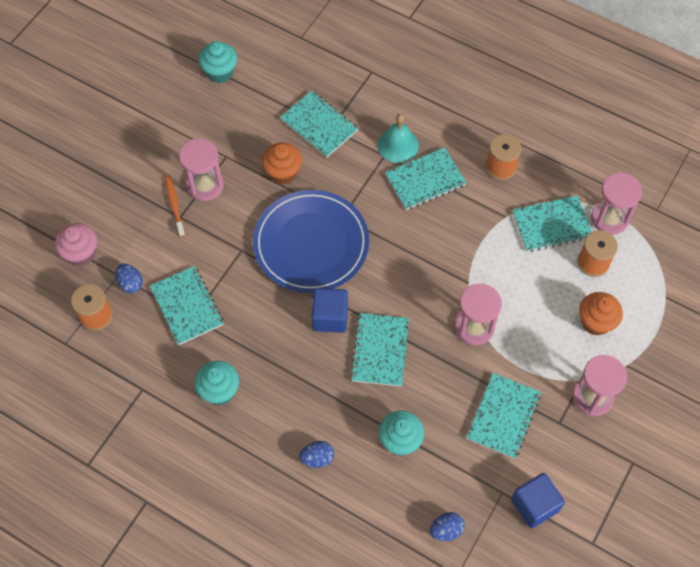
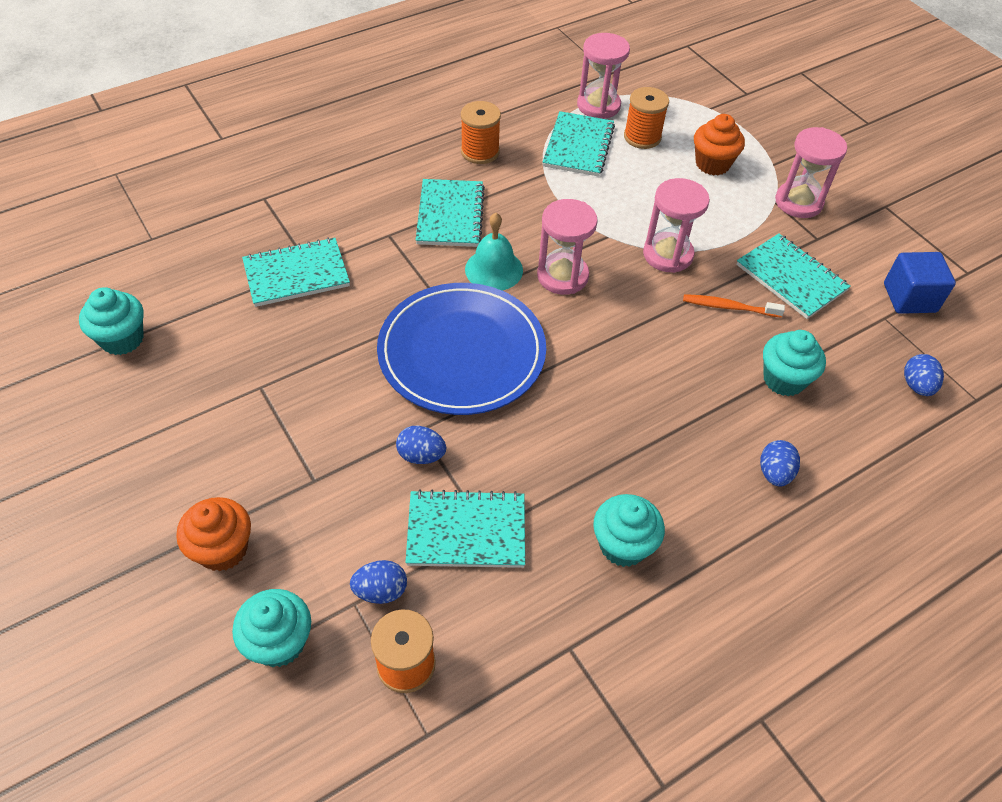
camera: 65 degrees left, 10 degrees down
pink cupcake [55,223,97,266] -> turquoise cupcake [232,589,311,667]
orange toothbrush [165,176,185,237] -> orange toothbrush moved to [683,294,785,317]
pink hourglass [179,139,224,201] -> pink hourglass moved to [537,199,598,295]
orange cupcake [262,142,302,185] -> orange cupcake moved to [176,497,251,572]
blue cube [311,288,348,333] -> none
turquoise notebook [350,313,409,387] -> none
turquoise bell [378,114,419,163] -> turquoise bell moved to [465,213,523,291]
none -> blue egg [396,426,446,464]

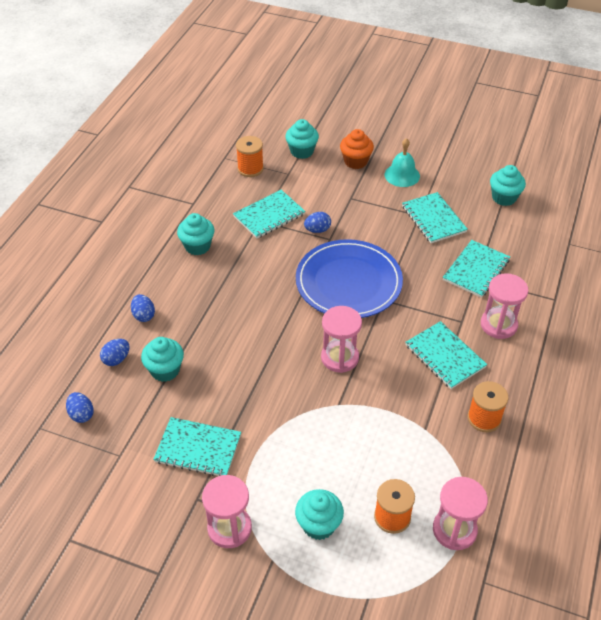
camera: 145 degrees right, 5 degrees down
blue egg [350,560,407,604] -> blue egg moved to [100,339,129,366]
turquoise bell [465,213,523,291] -> turquoise bell moved to [385,138,420,187]
turquoise notebook [543,111,615,177] -> turquoise notebook moved to [402,192,468,243]
pink hourglass [643,178,710,273] -> pink hourglass moved to [481,273,528,339]
orange toothbrush [683,294,785,317] -> none
orange cupcake [694,114,745,175] -> turquoise cupcake [295,489,344,540]
blue cube [884,252,956,314] -> none

